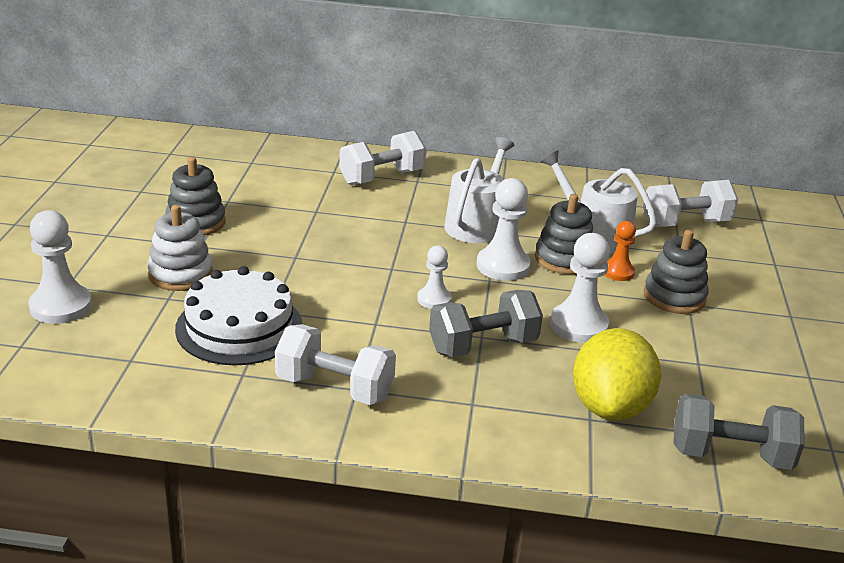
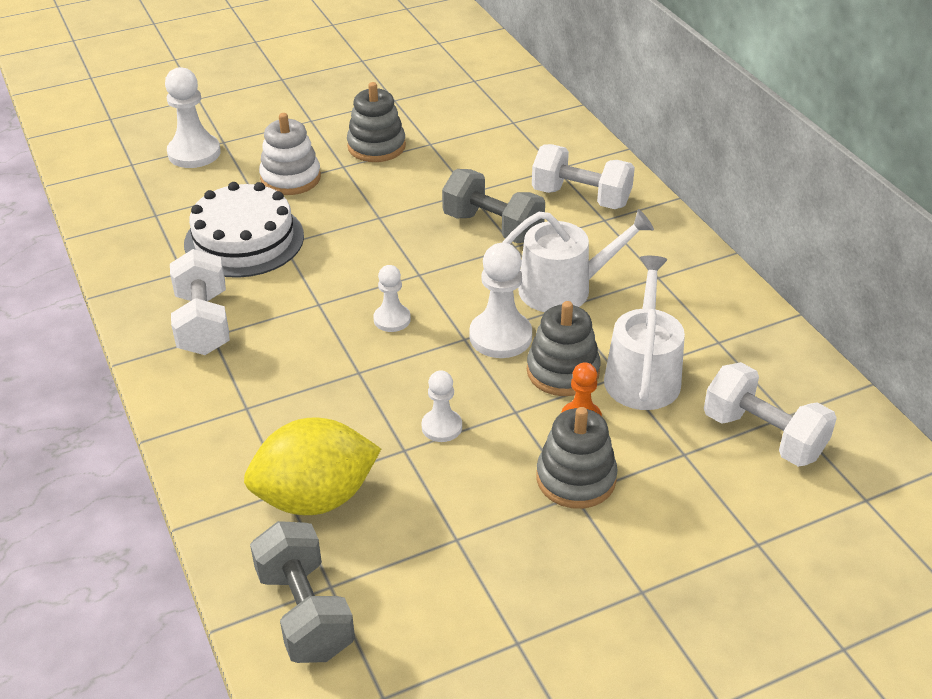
camera: 60 degrees right, 10 degrees up
grey dumbbell [429,290,543,357] -> grey dumbbell moved to [442,169,545,243]
white pawn [550,233,610,343] -> white pawn [422,370,462,442], size x0.60

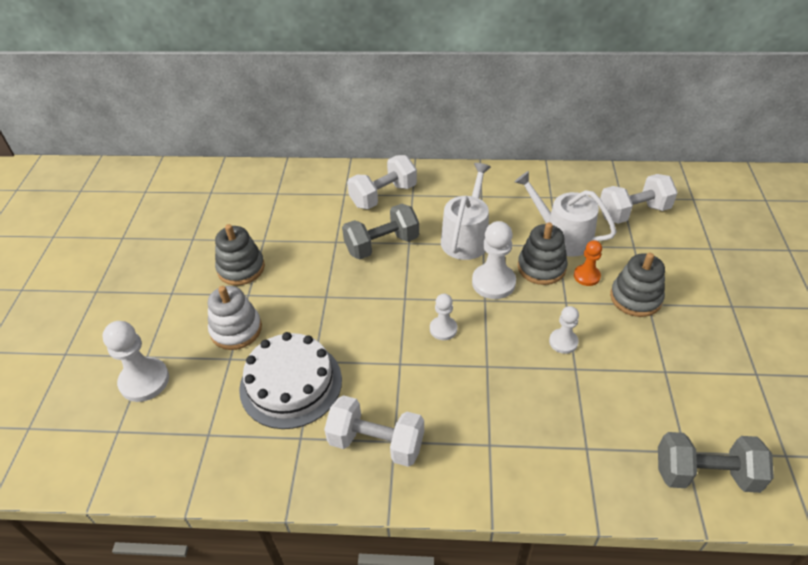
camera: 60 degrees left, 5 degrees up
yellow lemon [244,418,381,515] -> none

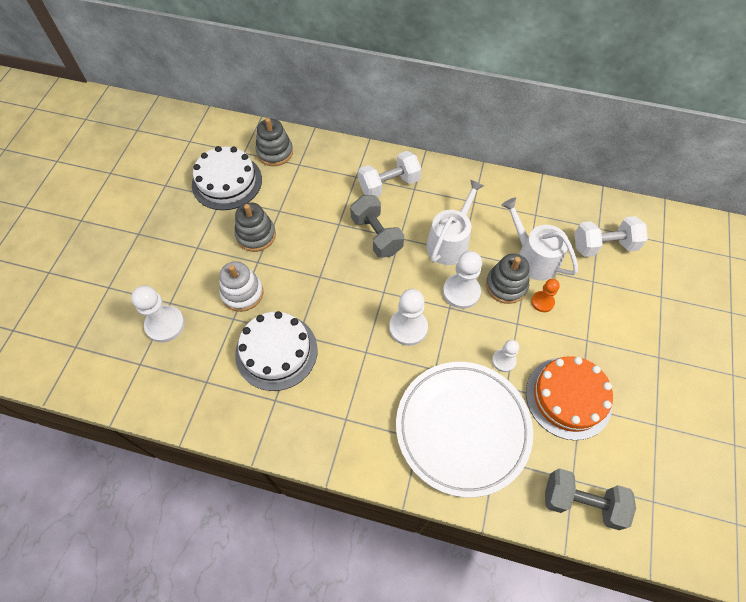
camera: 10 degrees right, 15 degrees up
white dumbbell [324,395,424,467] -> none
grey dumbbell [342,204,419,259] -> grey dumbbell turned 75 degrees clockwise [350,195,404,258]
white pawn [430,294,457,340] -> white pawn [389,289,428,346], size x1.67
grey stacking toy [610,253,665,317] -> grey stacking toy moved to [255,118,293,166]
none -> white cake [192,146,262,210]
none -> white plate [396,362,533,498]
none -> orange cake [526,356,613,440]

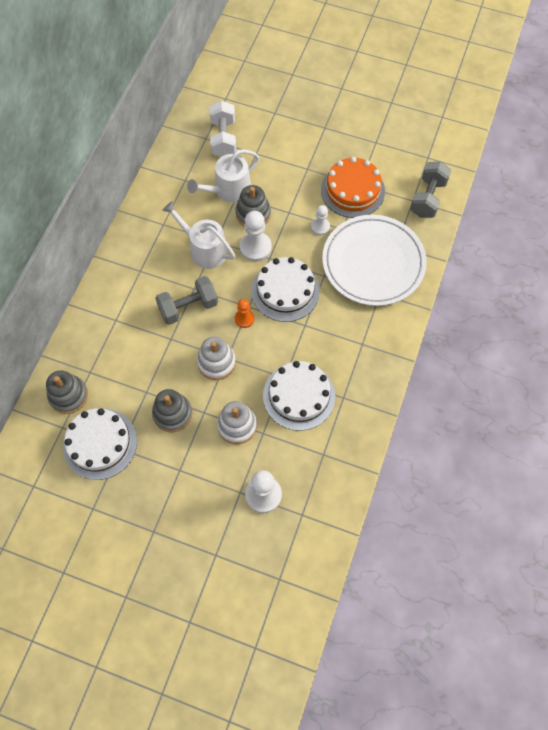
camera: 85 degrees left, 5 degrees up
white dumbbell [358,151,421,197] -> none
white pawn [389,289,428,346] -> white cake [252,257,320,322]
orange pawn [531,279,560,312] -> orange pawn moved to [235,299,255,328]
none -> white stacking toy [197,337,236,380]

